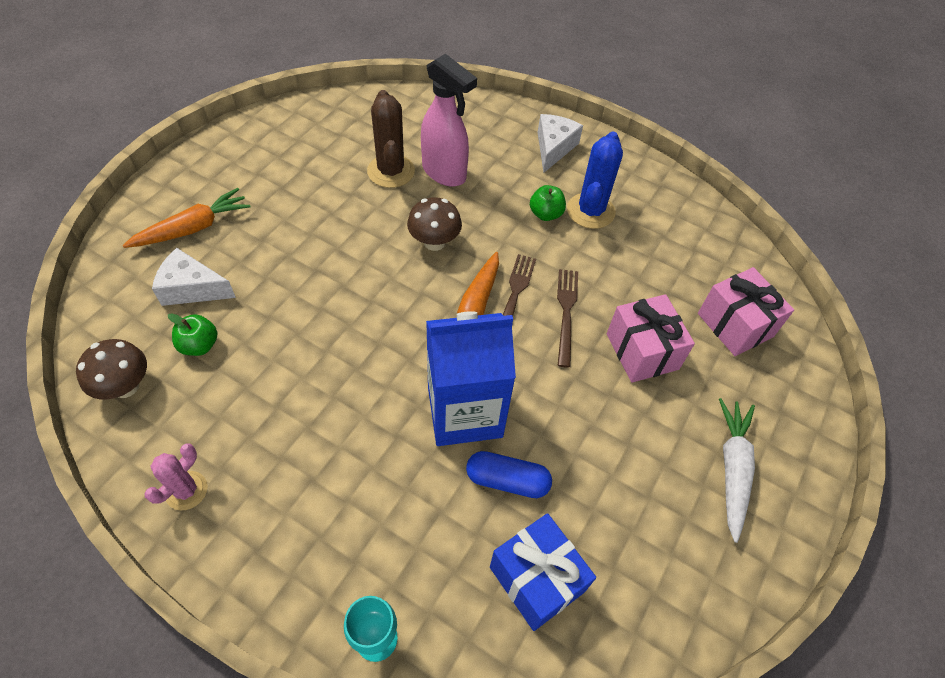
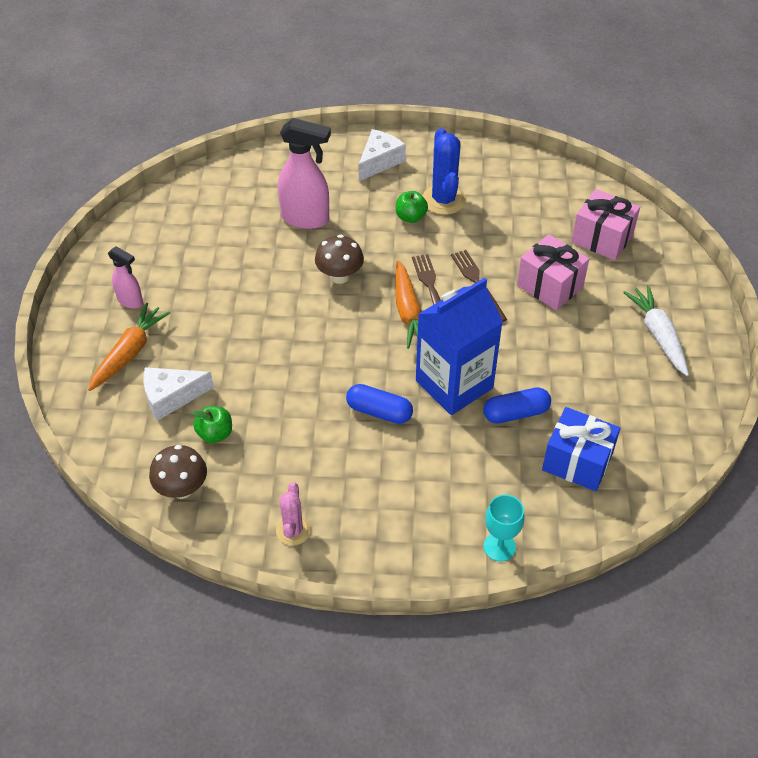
camera: 25 degrees left, 5 degrees down
brown cactus [367,90,415,188] -> none
white cheese [538,114,583,173] -> white cheese turned 45 degrees clockwise [358,129,406,181]
none -> pink spray bottle [108,246,143,308]
none -> blue capsule [346,384,413,424]

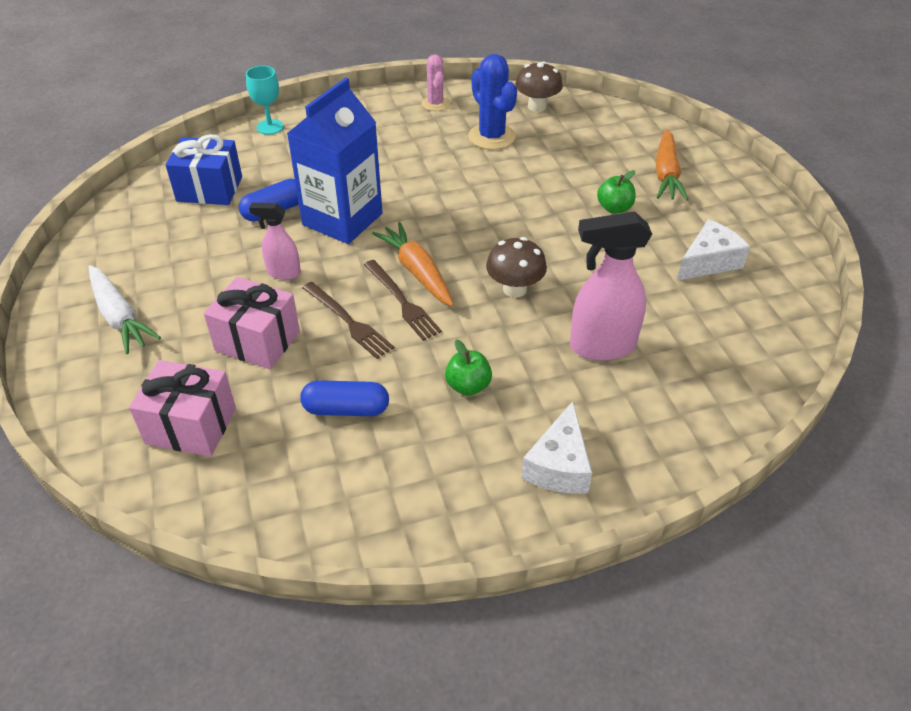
camera: 160 degrees right, 5 degrees down
pink spray bottle [108,246,143,308] -> pink spray bottle moved to [249,203,301,280]
white cheese [143,367,214,421] -> white cheese moved to [677,219,750,281]
green apple [192,406,232,443] -> green apple moved to [597,170,636,214]
blue capsule [346,384,413,424] -> blue capsule moved to [300,380,389,416]
blue cactus [423,128,466,215] -> blue cactus moved to [468,54,517,150]

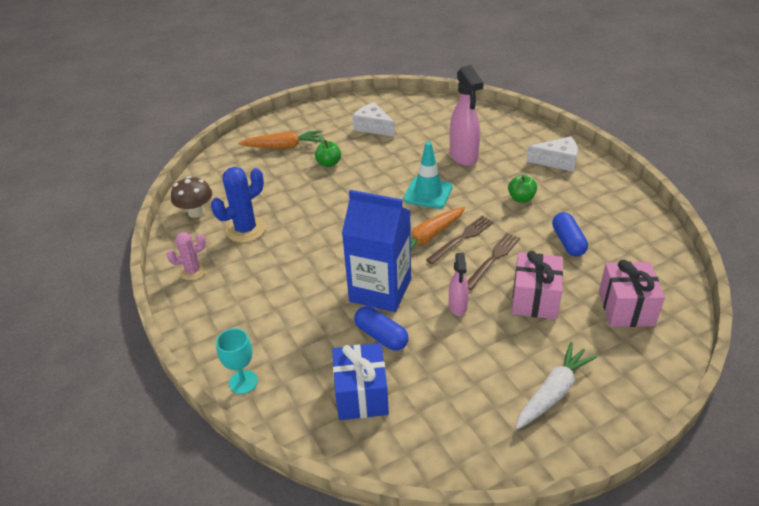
camera: 100 degrees left, 5 degrees down
brown mushroom [486,237,547,298] -> turquoise traffic cone [403,142,453,209]

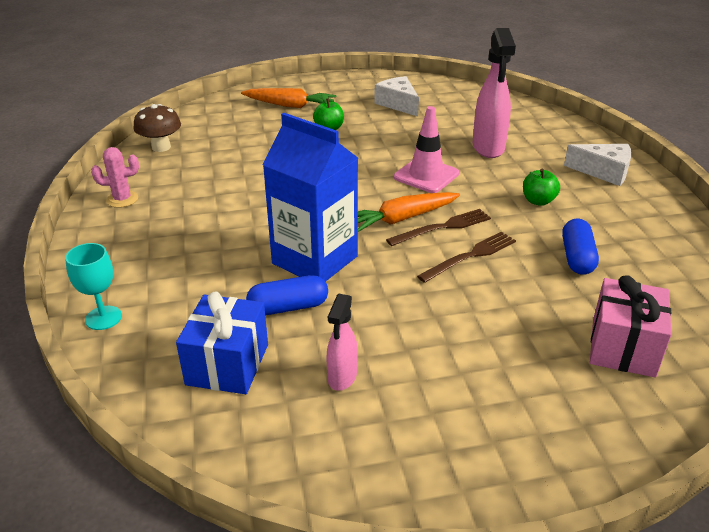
camera: 15 degrees right, 5 degrees down
blue cactus [211,167,266,243] -> none
blue capsule [354,306,409,351] -> blue capsule turned 75 degrees counterclockwise [246,275,328,316]
turquoise traffic cone [403,142,453,209] -> pink traffic cone [394,106,459,193]
pink spray bottle [449,253,469,316] -> pink spray bottle moved to [326,294,358,391]
pink gift [512,251,563,319] -> none
white carrot [516,342,597,429] -> none

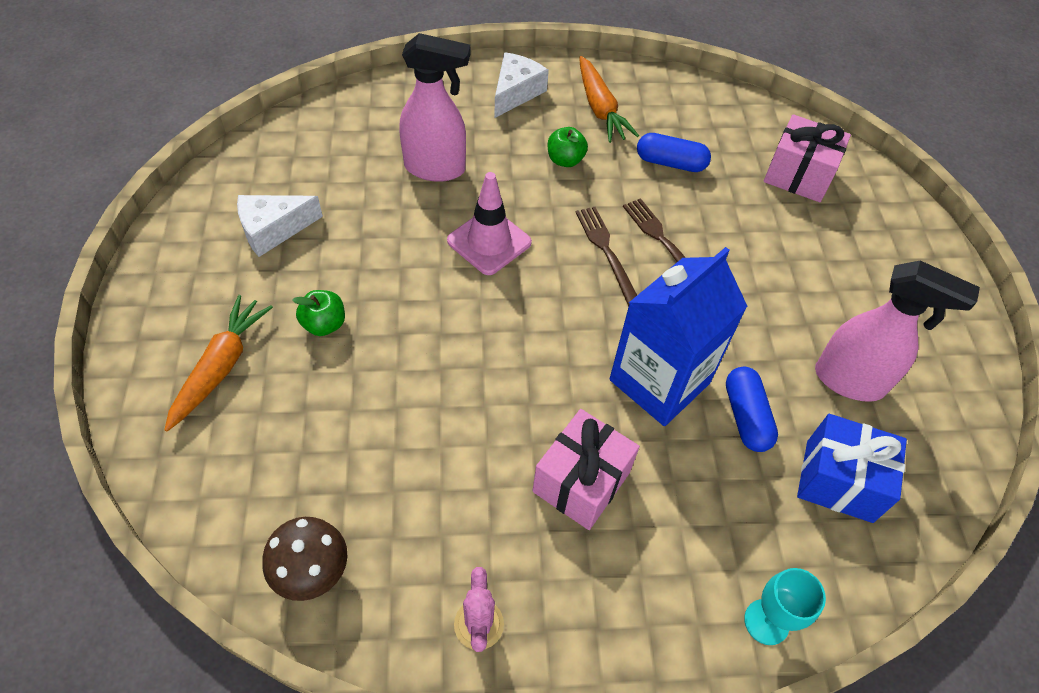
camera: 85 degrees left, 20 degrees up
pink spray bottle [326,294,358,391] -> pink spray bottle [815,261,980,402], size x1.77
orange carrot [358,192,460,232] -> orange carrot moved to [579,56,639,143]
none -> pink gift [533,409,640,530]

